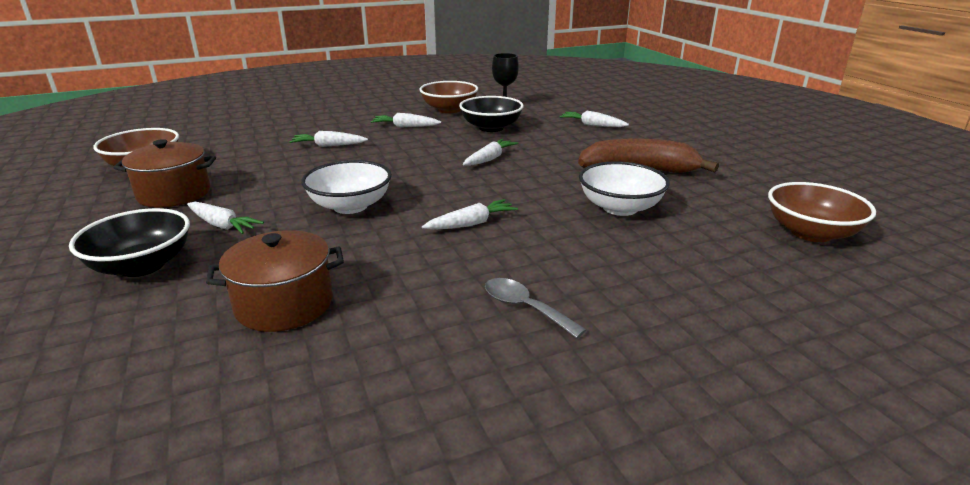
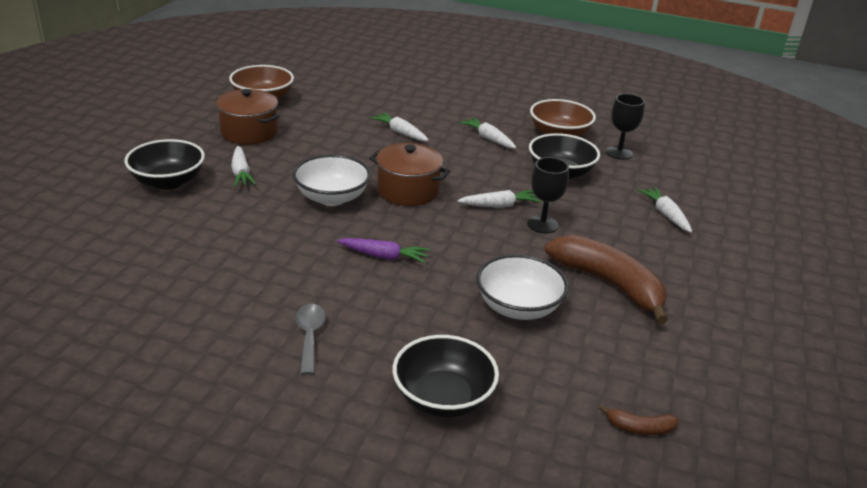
camera: 40 degrees right, 5 degrees up
brown pot [206,230,344,332] -> brown pot moved to [369,143,450,206]
white carrot [422,199,518,230] -> purple carrot [337,238,430,263]
brown bowl [768,182,876,242] -> brown banana [599,405,679,435]
none -> black bowl [393,335,499,417]
none -> black goblet [527,157,569,233]

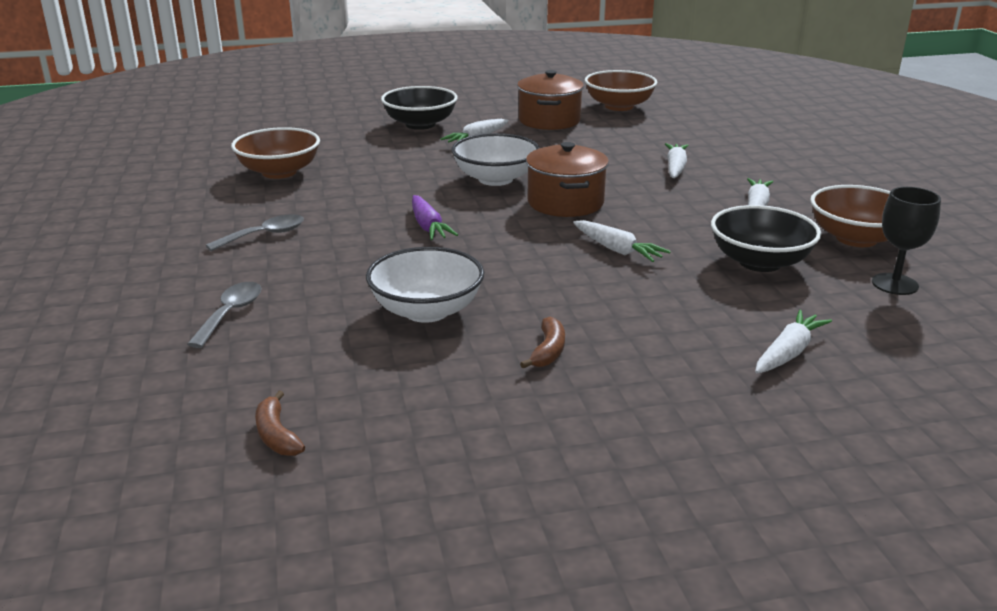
camera: 60 degrees right, 5 degrees down
black bowl [393,335,499,417] -> grey spoon [187,282,262,348]
black goblet [527,157,569,233] -> none
brown banana [545,235,668,324] -> brown banana [520,317,565,369], size x0.43
none -> brown bowl [231,127,320,179]

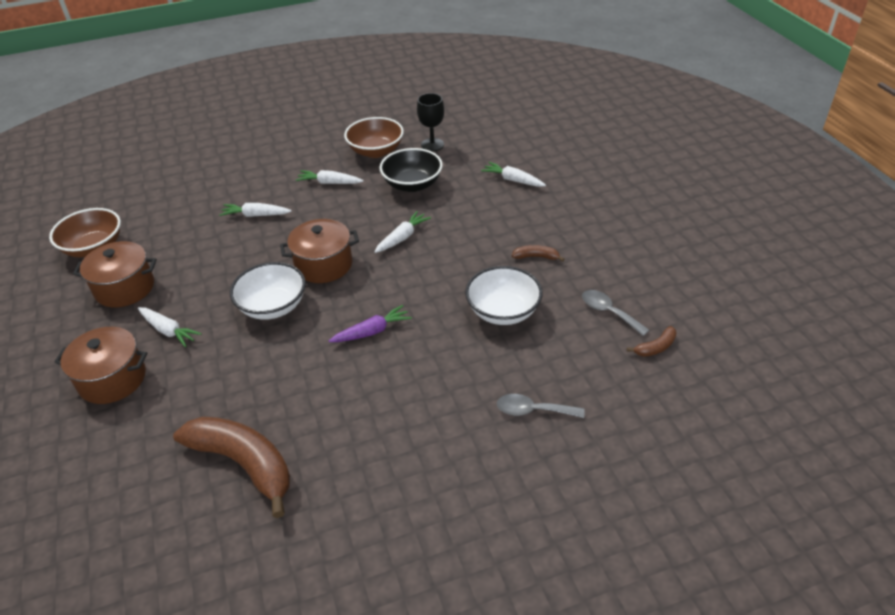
camera: 95 degrees left, 15 degrees up
grey spoon [206,214,304,251] -> grey spoon moved to [582,290,650,336]
brown bowl [231,127,320,179] -> brown banana [173,417,290,518]
black bowl [381,86,458,130] -> brown pot [54,327,147,404]

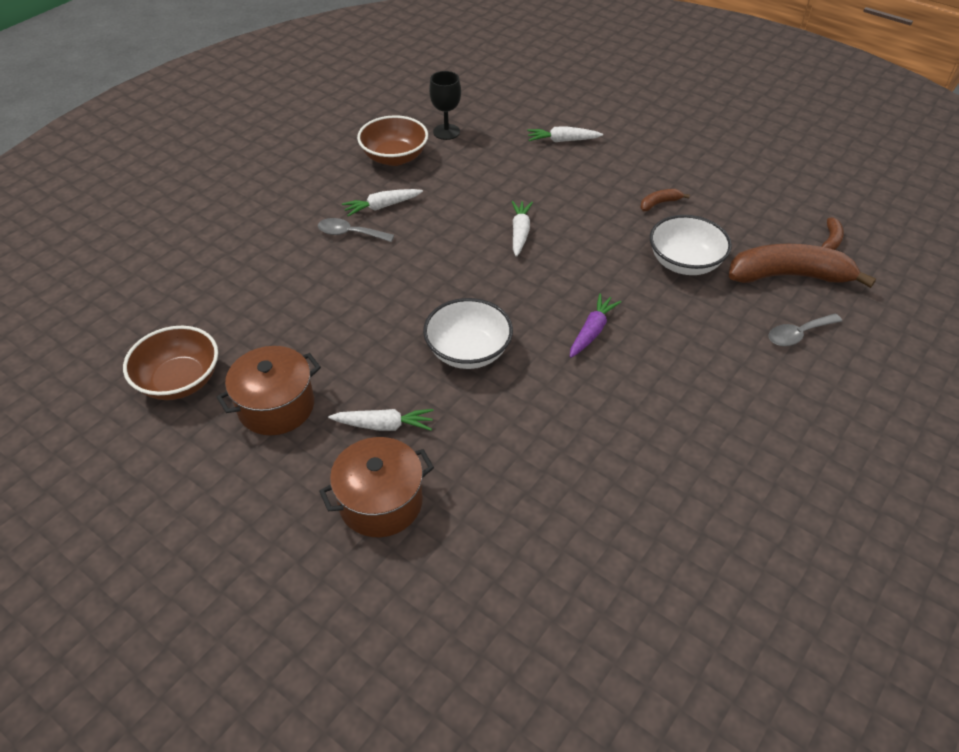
camera: 35 degrees left, 5 degrees up
brown banana [173,417,290,518] -> brown banana moved to [729,244,876,288]
white carrot [219,203,292,217] -> none
brown pot [280,219,359,283] -> none
black bowl [379,148,443,192] -> none
grey spoon [582,290,650,336] -> grey spoon moved to [318,218,394,242]

